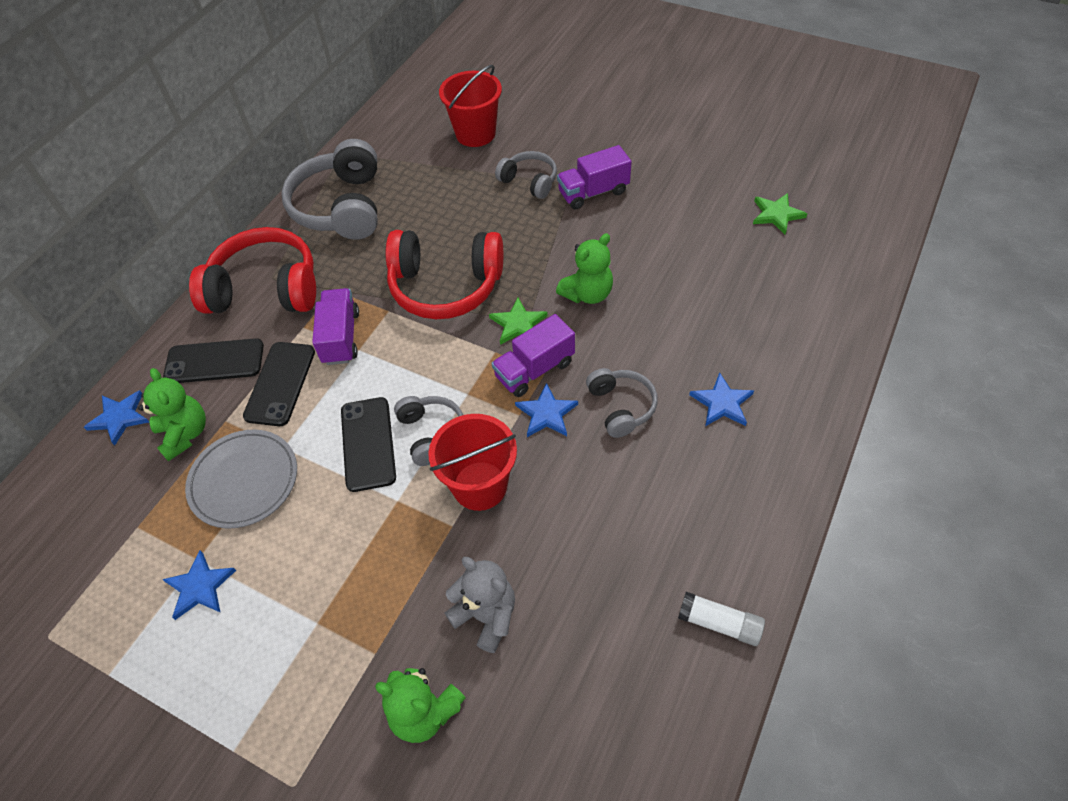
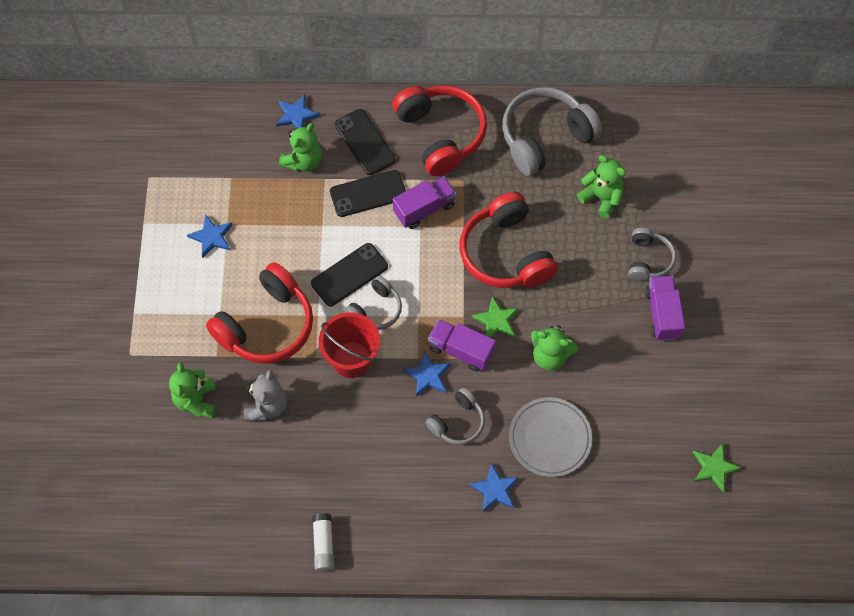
camera: 60 degrees right, 10 degrees up
grey plate [185,430,297,528] -> grey plate moved to [509,397,592,477]
red bucket [439,65,502,147] -> none
purple truck [557,145,631,210] -> purple truck turned 45 degrees clockwise [645,276,685,341]
none -> red headphones [206,262,313,364]
none -> green teddy bear [577,155,626,218]

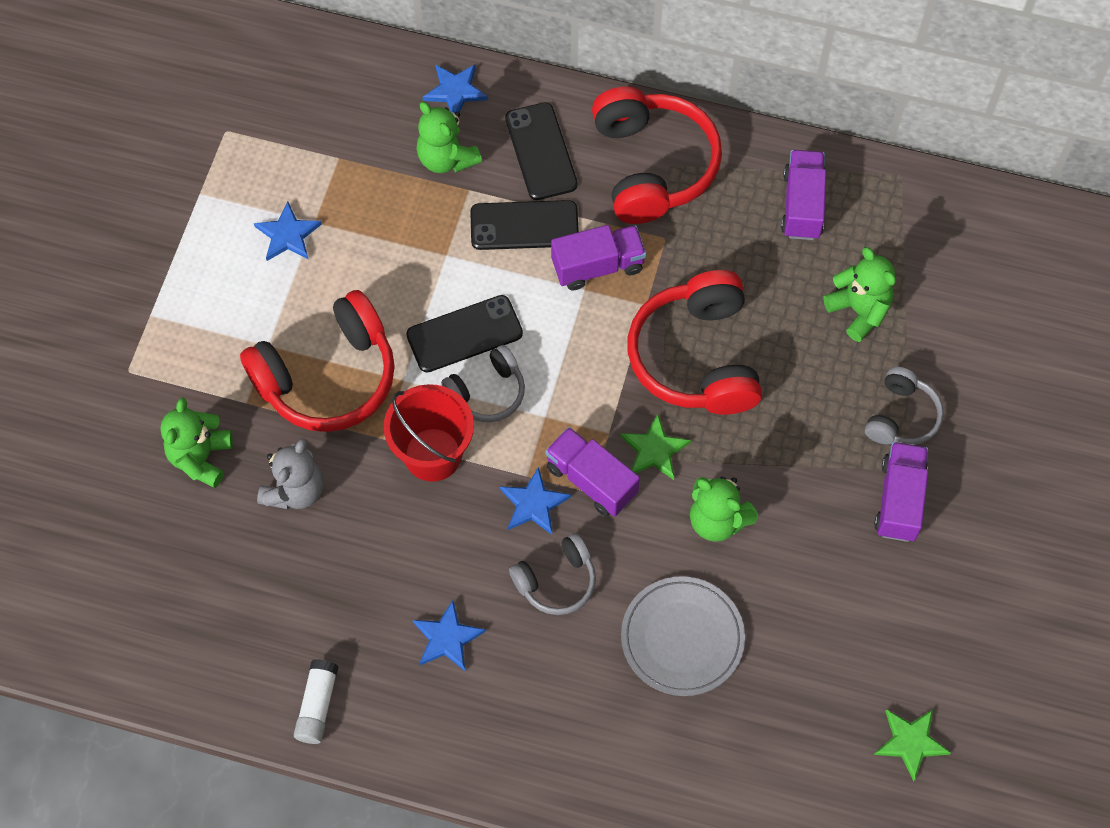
camera: 15 degrees right, 0 degrees up
green teddy bear [279,123,322,172] -> green teddy bear turned 90 degrees clockwise [416,102,482,173]
blue star [469,463,519,512] -> blue star moved to [413,600,486,671]
grey headphones [502,87,602,176] -> purple truck [781,150,826,240]

